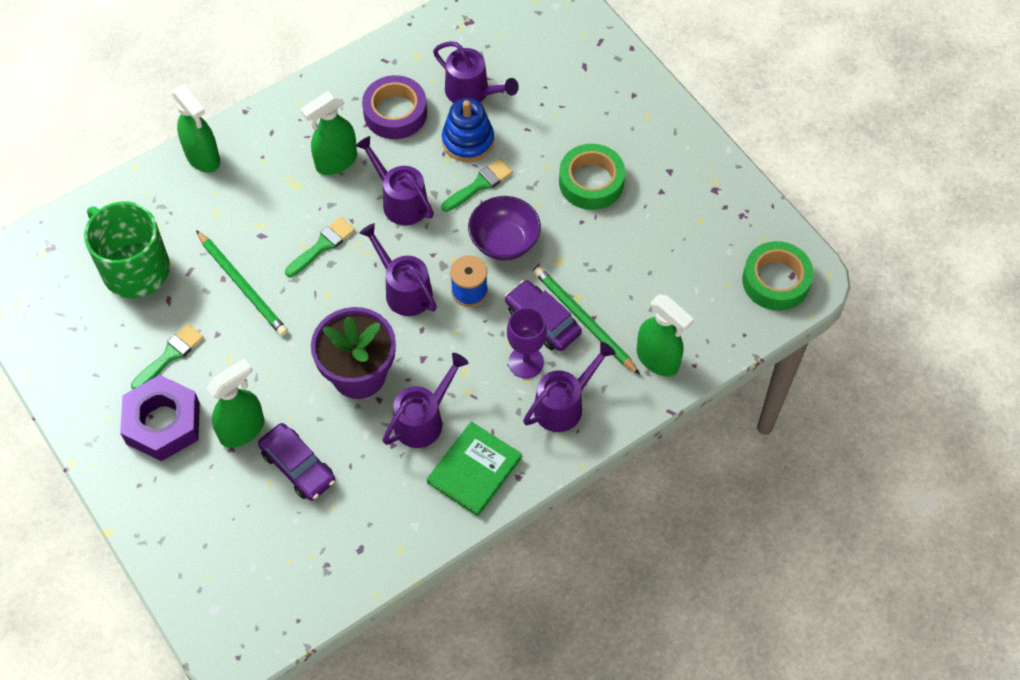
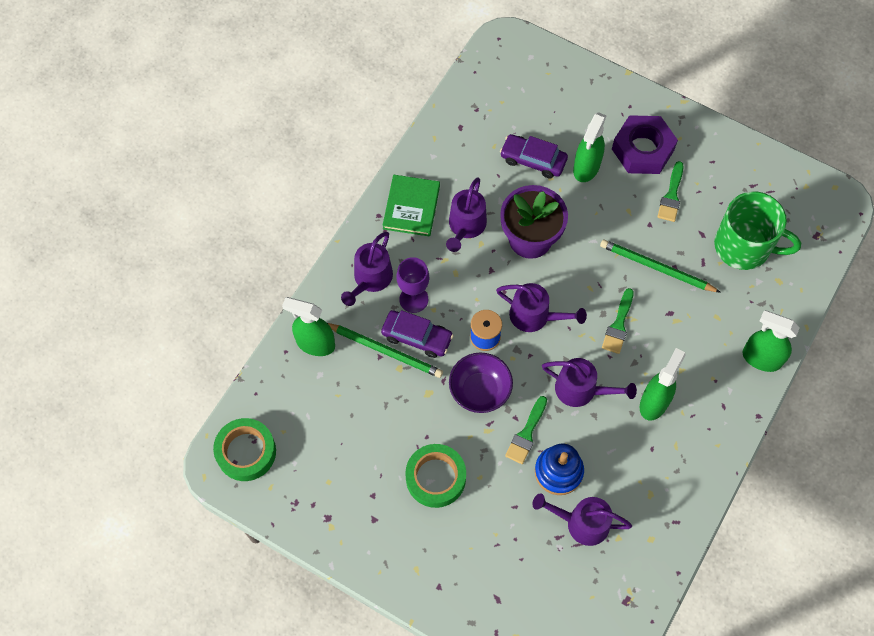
camera: 155 degrees right, 5 degrees up
purple tape [362,75,427,139] -> none

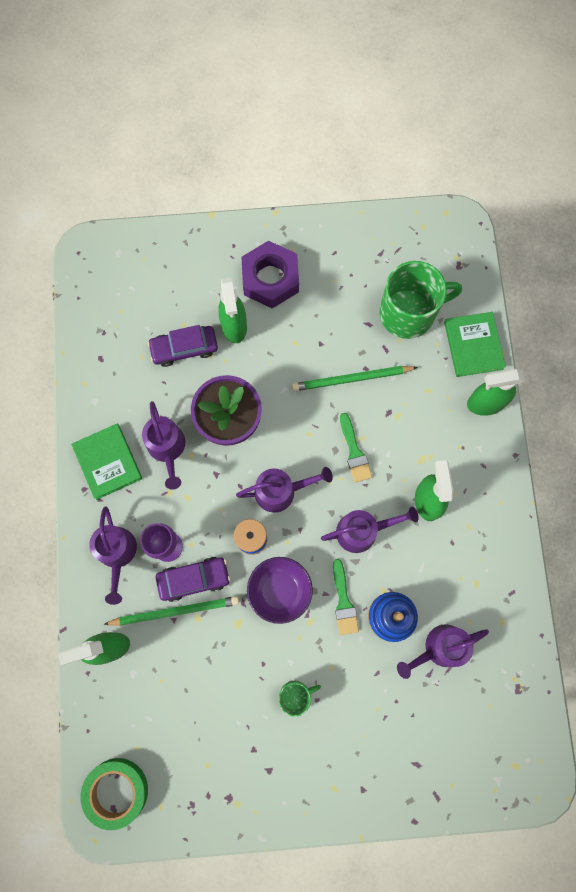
camera: 35 degrees left, 10 degrees up
green tape [405,444,466,508] -> green mug [279,681,321,717]
green brush [657,161,683,222] -> none
none -> green book [444,312,506,377]

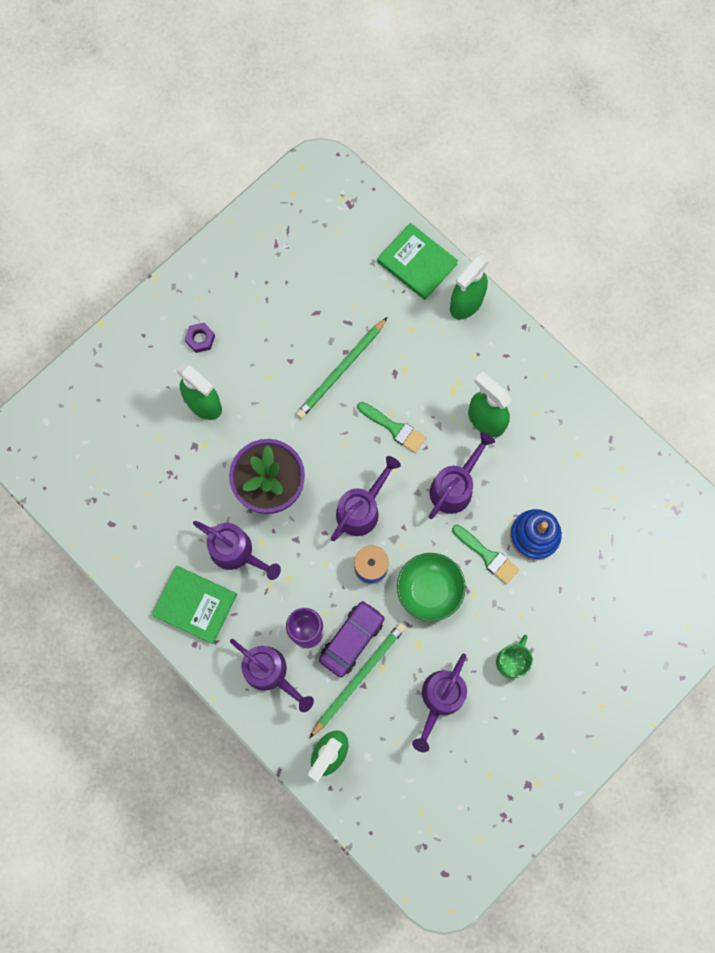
camera: 40 degrees left, 0 degrees up
green tape [80,758,148,830] -> none
purple car [148,325,218,367] -> none
purple nut [242,241,299,309] -> purple nut [185,323,215,353], size x0.43
purple bowl [247,557,313,624] -> green bowl [397,553,466,621]
green mug [379,261,462,339] -> none
purple watering can [397,624,489,679] -> purple watering can moved to [412,654,467,752]

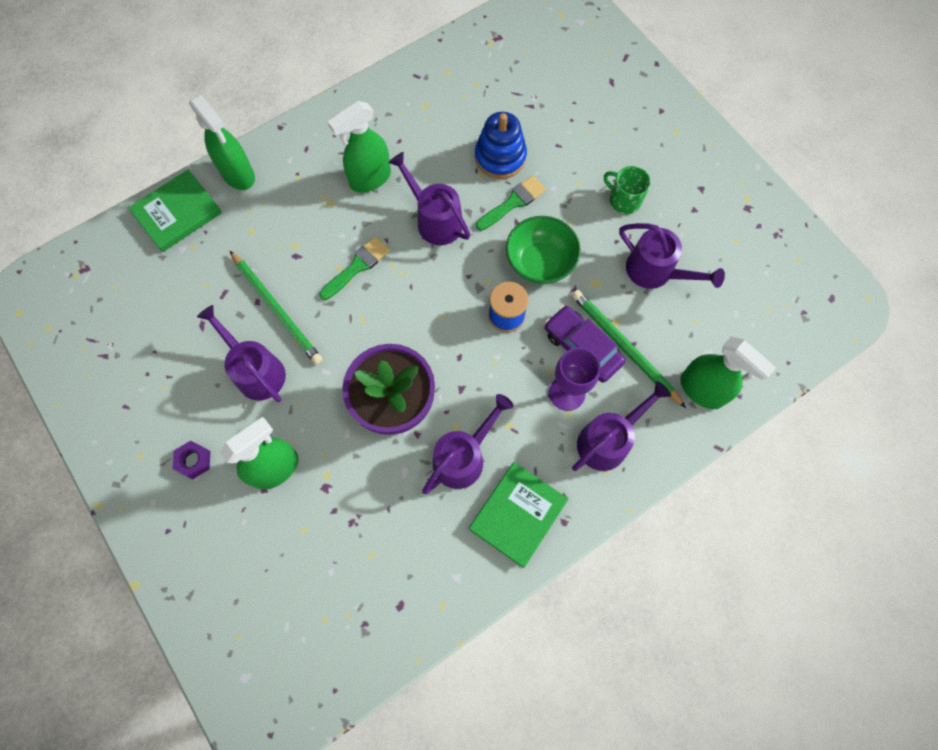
camera: 80 degrees left, 5 degrees down
purple watering can [331,456,401,541] -> purple watering can moved to [197,305,286,402]

